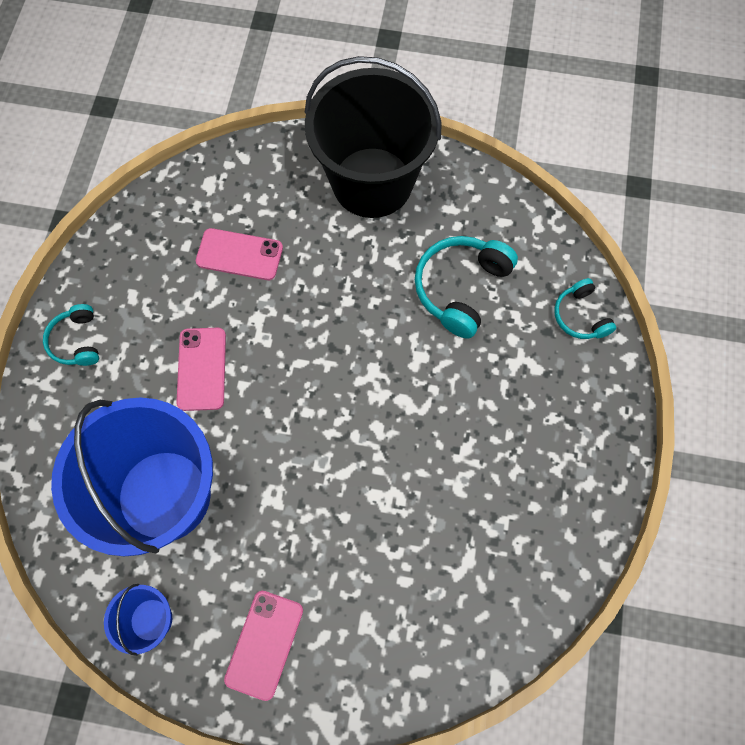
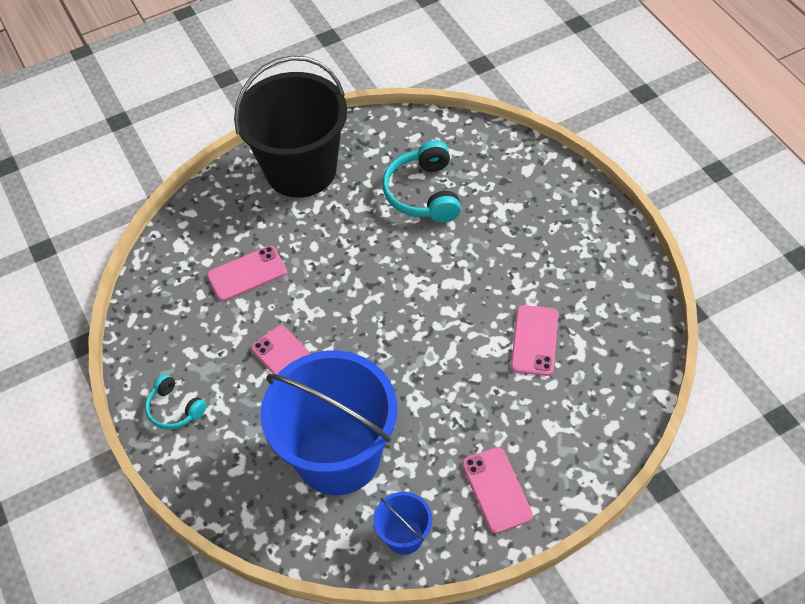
camera: 35 degrees left, 15 degrees down
turquoise headphones [554,278,616,339] -> none
none -> pink phone [511,305,558,376]

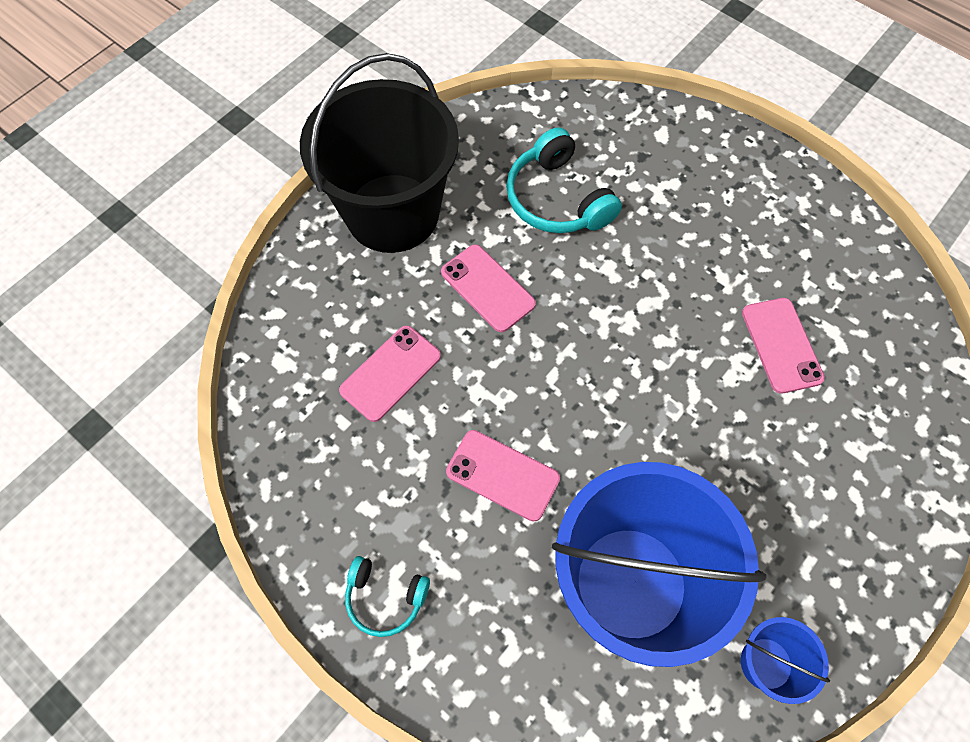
camera: 25 degrees left, 10 degrees up
pink phone [462,447,533,533] -> pink phone moved to [441,244,536,332]

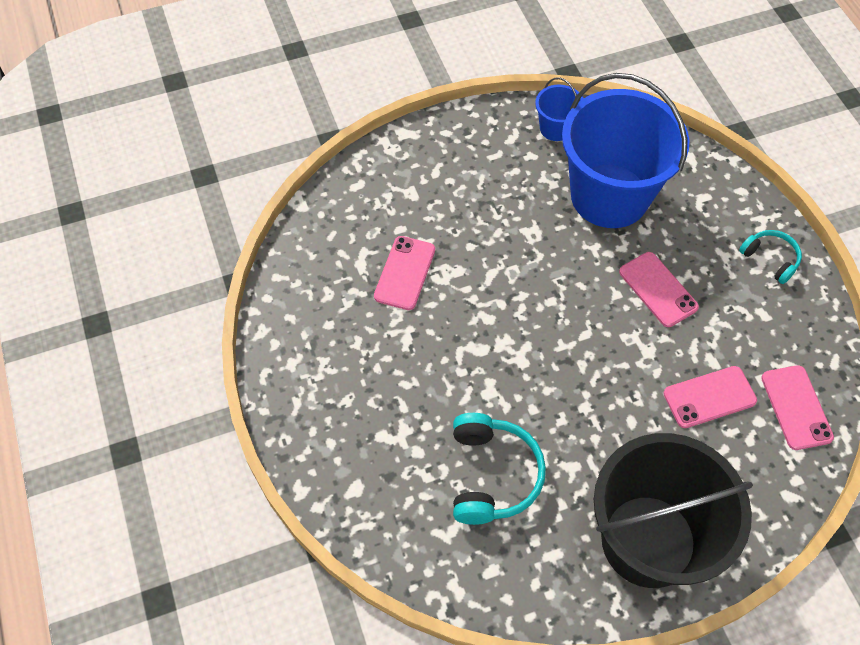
camera: 150 degrees left, 5 degrees down
pink phone [441,244,536,332] -> pink phone moved to [761,365,834,450]

